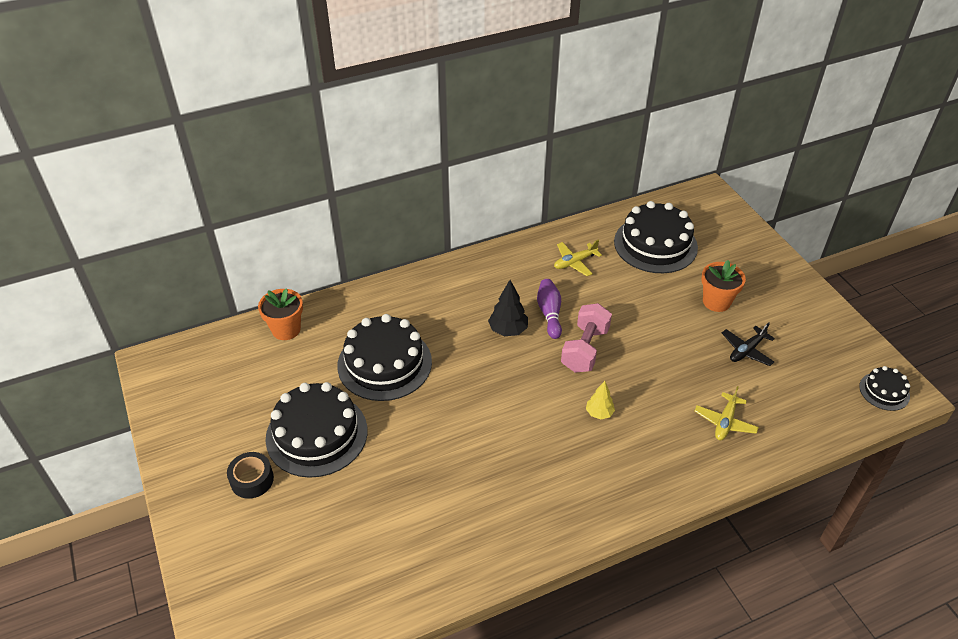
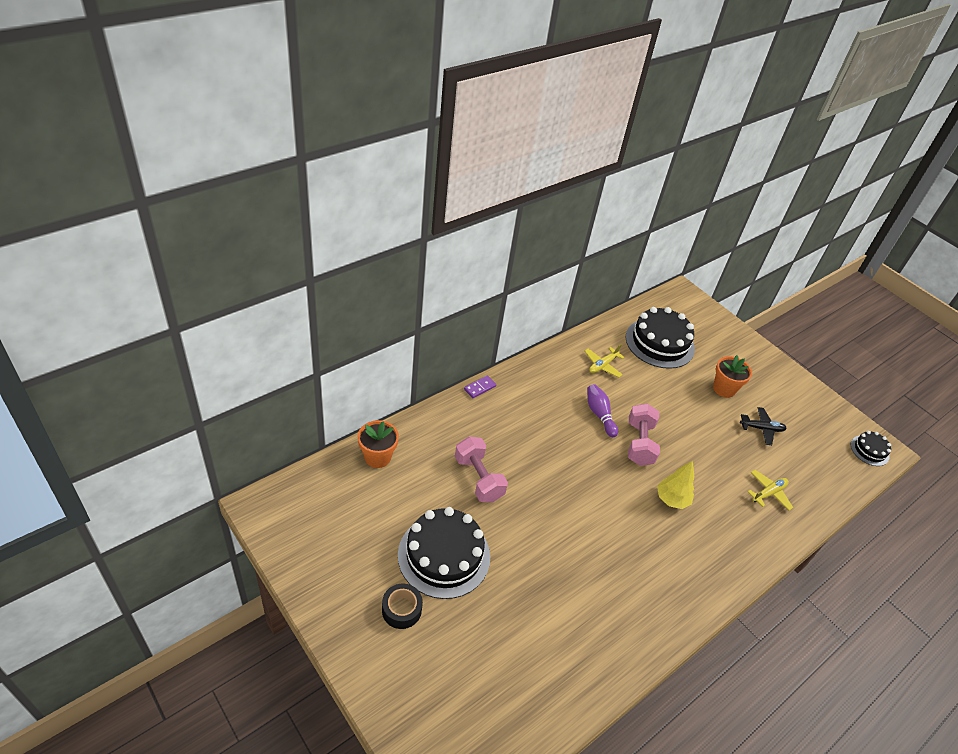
camera: 20 degrees left, 0 degrees up
black cake [337,314,432,401] -> pink dumbbell [455,437,508,502]
black tree [488,280,528,336] -> none
yellow tree [586,381,615,419] -> yellow tree [657,461,694,509], size x1.51
yellow plane [695,386,759,440] -> yellow plane turned 135 degrees counterclockwise [747,470,793,511]
black plane [722,322,775,366] -> black plane turned 120 degrees counterclockwise [740,407,787,445]
none -> purple domino [464,375,496,398]

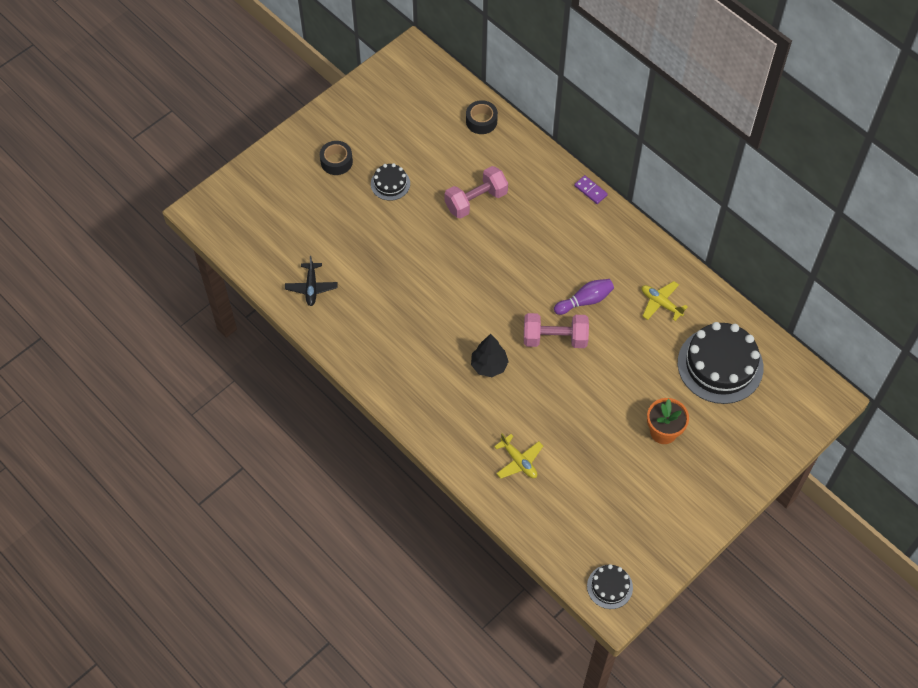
camera: 90 degrees right, 15 degrees up
orange flower pot [357,420,399,468] -> black tape [466,100,498,134]
black cake [398,507,490,599] -> black cake [371,163,410,201], size x0.50
yellow tree [657,461,694,509] -> black tree [471,334,509,377]
black plane [740,407,787,445] -> black plane moved to [285,256,338,306]

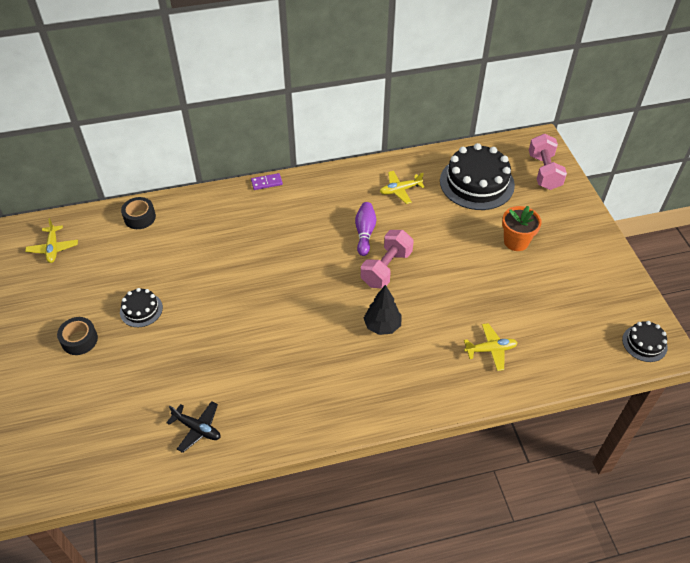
camera: 60 degrees left, 10 degrees down
pink dumbbell [445,166,508,219] -> pink dumbbell moved to [529,134,567,190]
none -> yellow plane [25,218,78,263]

